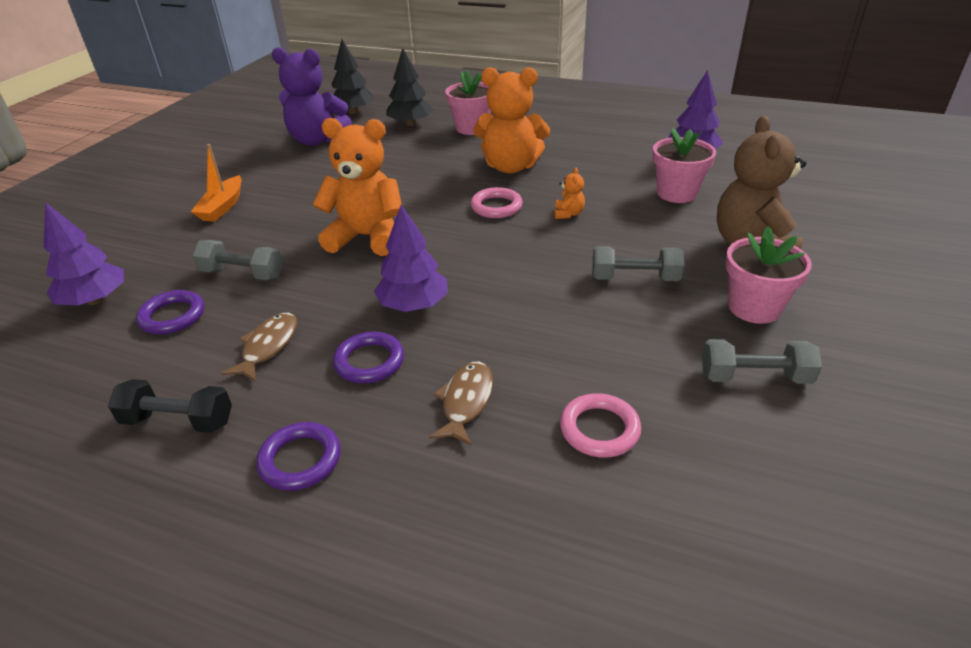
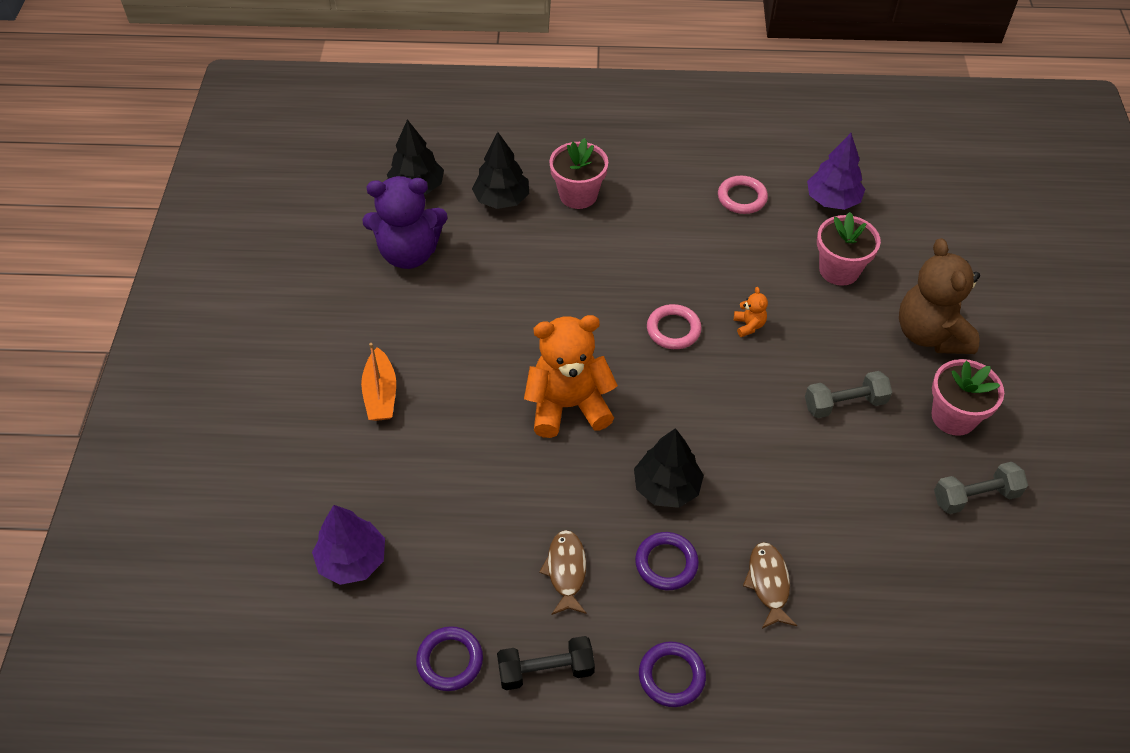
camera: 20 degrees left, 15 degrees up
purple ring [136,290,204,334] -> purple ring moved to [416,626,483,691]
grey dumbbell [192,240,283,280] -> none
purple tree [374,205,448,312] -> black tree [634,428,704,508]
orange teddy bear [473,67,550,174] -> none
pink ring [560,393,641,457] -> pink ring moved to [718,176,768,214]

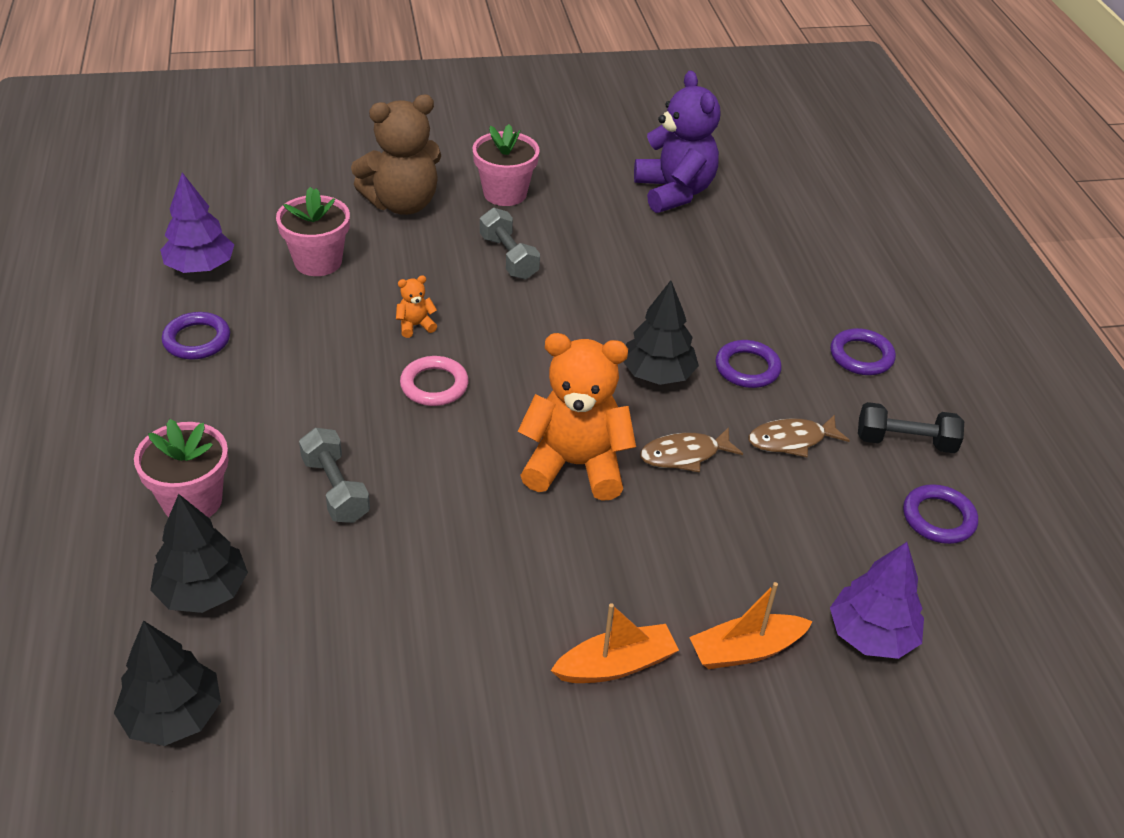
camera: 105 degrees left, 10 degrees down
purple teddy bear [363,176,447,269] -> purple teddy bear moved to [634,71,720,213]
black dumbbell [497,636,595,690] -> black dumbbell turned 60 degrees counterclockwise [858,402,964,453]
orange teddy bear [524,315,618,438] -> orange teddy bear turned 120 degrees clockwise [517,333,636,501]
pink ring [718,176,768,214] -> purple ring [162,312,230,360]
brown fish [743,542,797,629] -> brown fish moved to [640,427,743,473]
grey dumbbell [934,462,1028,514] -> grey dumbbell moved to [299,428,370,523]
none -> orange boat [689,582,813,669]

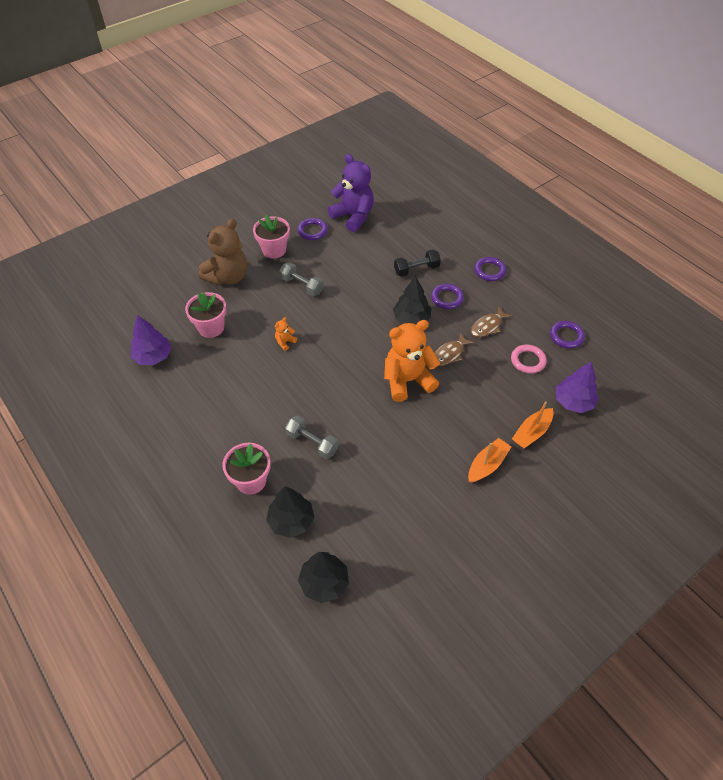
camera: 25 degrees left, 10 degrees up
purple ring [162,312,230,360] -> purple ring moved to [298,218,328,240]
pink ring [400,356,469,406] -> pink ring moved to [511,345,547,374]
black dumbbell [858,402,964,453] -> black dumbbell moved to [394,250,441,277]

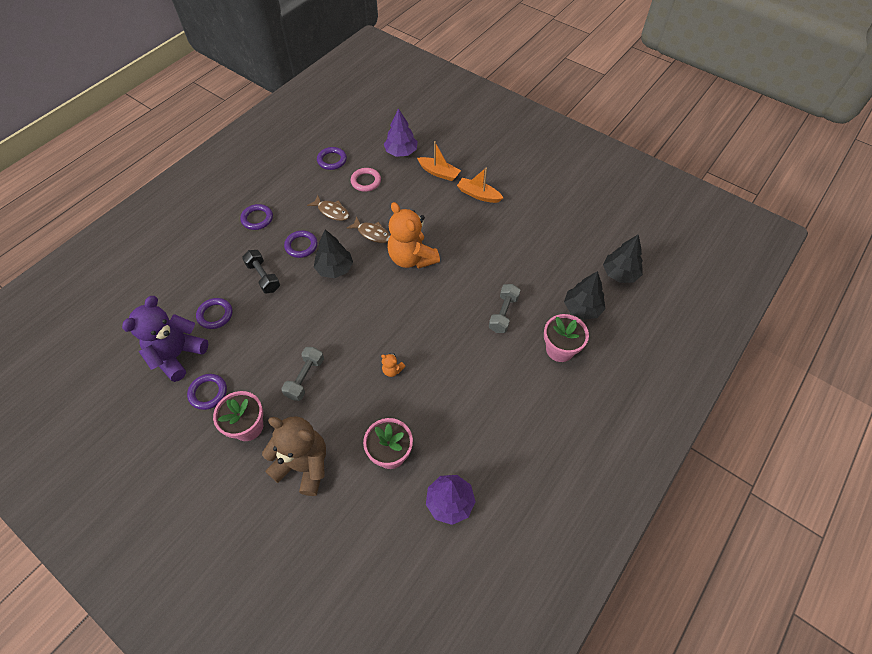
camera: 105 degrees left, 5 degrees up
none -> purple ring [196,298,232,329]

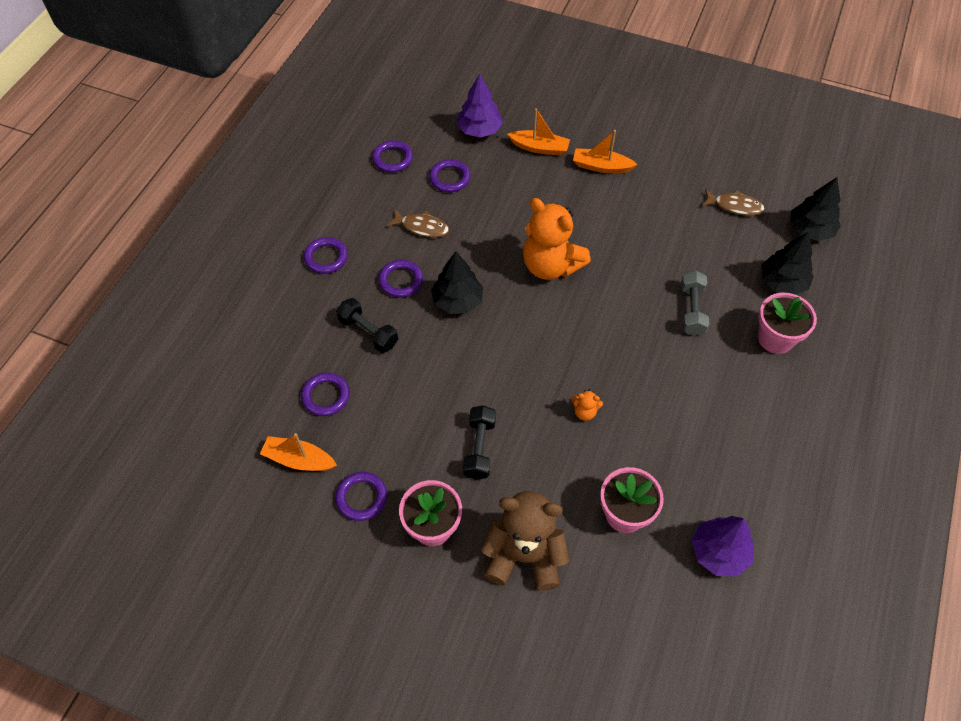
camera: 15 degrees left, 0 degrees up
purple teddy bear [122,296,208,382] -> orange boat [260,433,337,471]
grey dumbbell [281,347,324,401] -> black dumbbell [463,405,496,479]
brown fish [347,216,390,243] -> brown fish moved to [702,189,765,216]
pink ring [350,168,381,192] -> purple ring [429,159,471,192]

